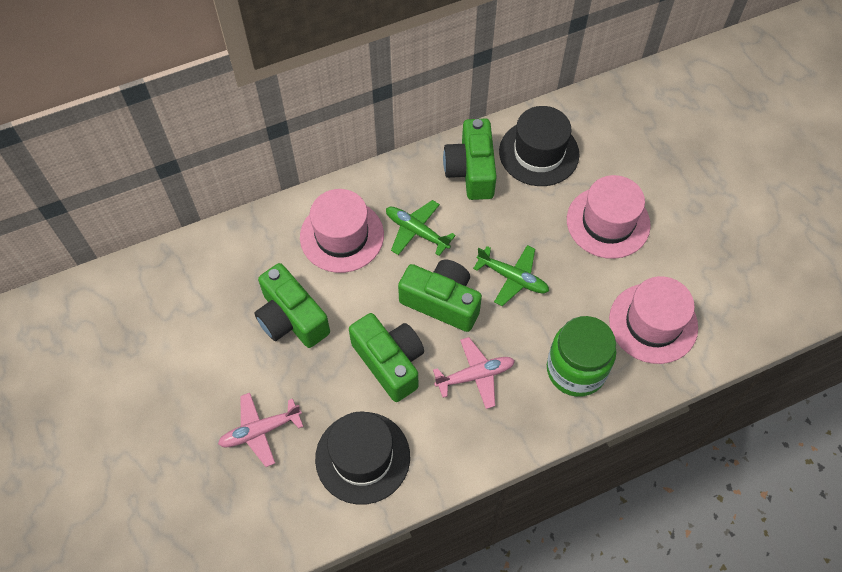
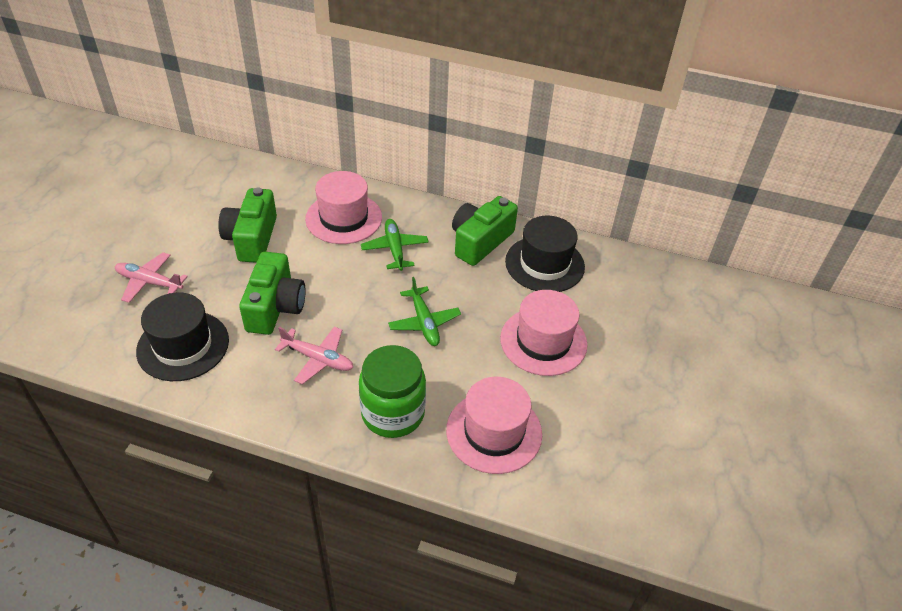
camera: 40 degrees right, 15 degrees down
green camera [398,260,482,332] -> none

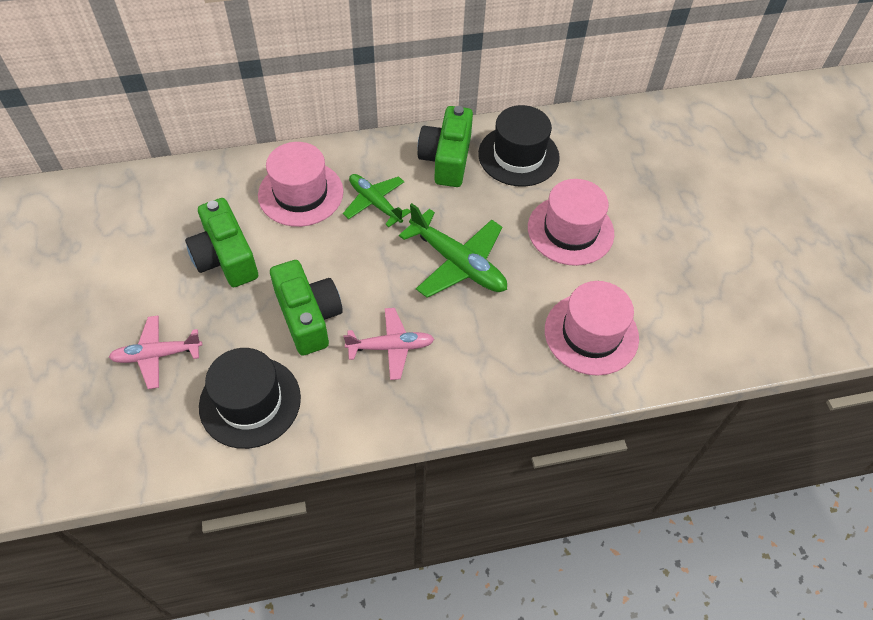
camera: 30 degrees left, 10 degrees up
green jar [359,345,426,438] -> none
green plane [388,277,461,346] -> green plane [399,203,507,298], size x1.51

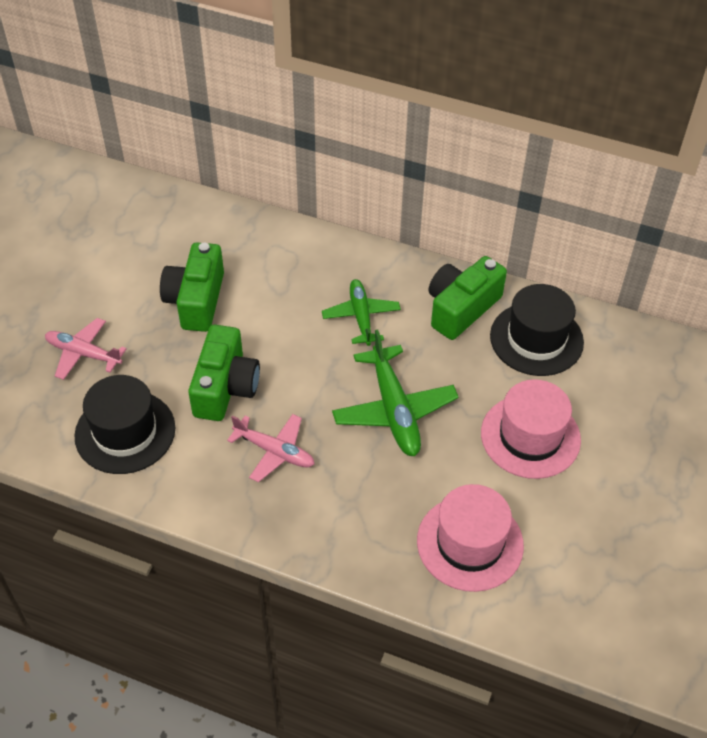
camera: 35 degrees right, 5 degrees down
pink hat [258,142,343,227] -> none

